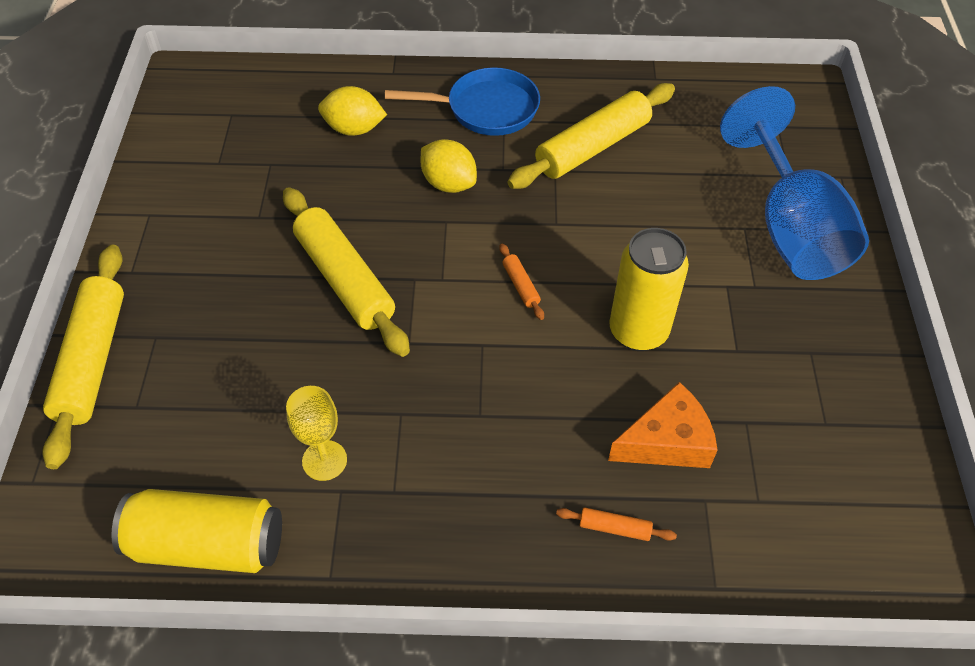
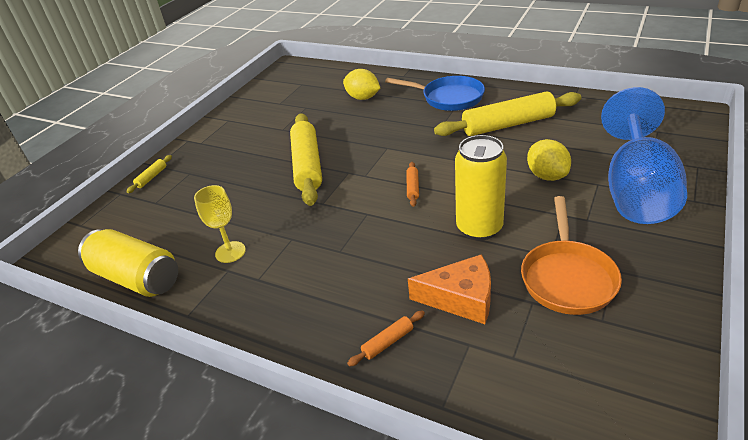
camera: 30 degrees right, 15 degrees down
yellow rolling pin [42,245,124,469] -> yellow rolling pin [126,155,172,193], size x0.41
yellow lemon [420,139,477,193] -> yellow lemon moved to [527,139,571,181]
orange rolling pin [556,507,677,541] -> orange rolling pin turned 75 degrees counterclockwise [347,310,425,367]
none -> orange pan [521,196,622,315]

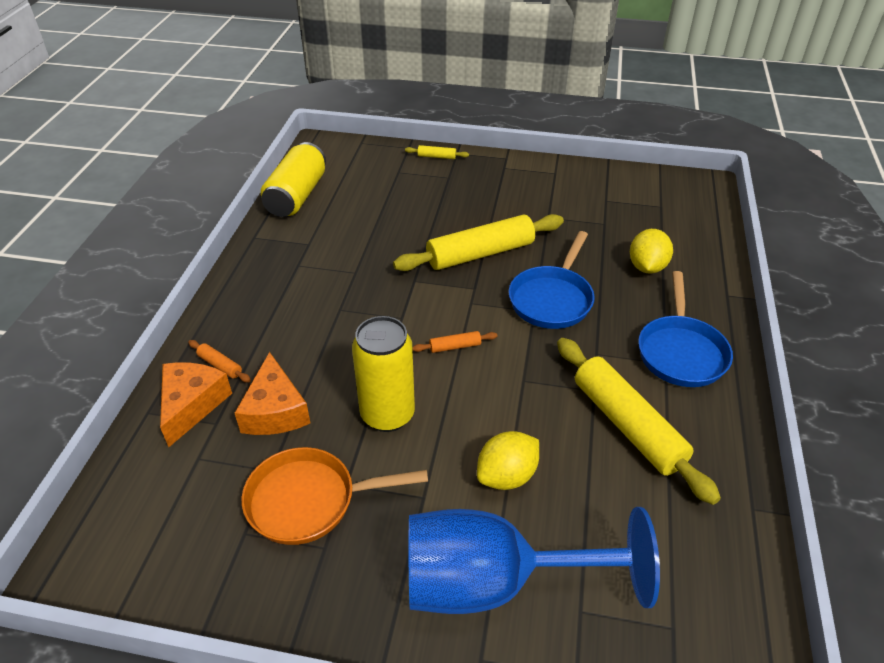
camera: 70 degrees right, 5 degrees up
yellow goblet [194,185,246,263] -> none
none -> orange cheese [160,362,232,447]
none -> blue pan [509,231,595,329]

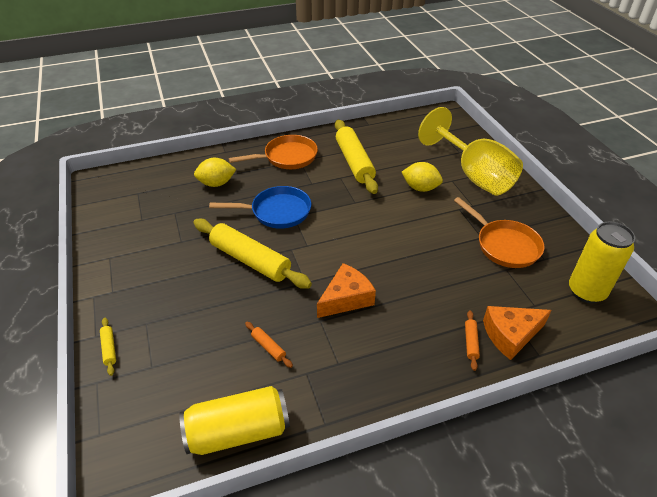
camera: 120 degrees left, 0 degrees up
orange cheese [235,352,310,435] -> orange cheese moved to [317,263,376,318]
yellow can [352,316,415,432] -> yellow can moved to [569,222,635,303]
blue goblet [409,507,660,614] -> yellow goblet [418,107,523,195]
orange rolling pin [412,331,498,353] -> orange rolling pin moved to [245,322,293,368]
yellow rolling pin [557,338,721,505] -> yellow rolling pin turned 45 degrees counterclockwise [335,120,378,194]
blue pan [638,271,733,387] -> orange pan [229,135,318,169]

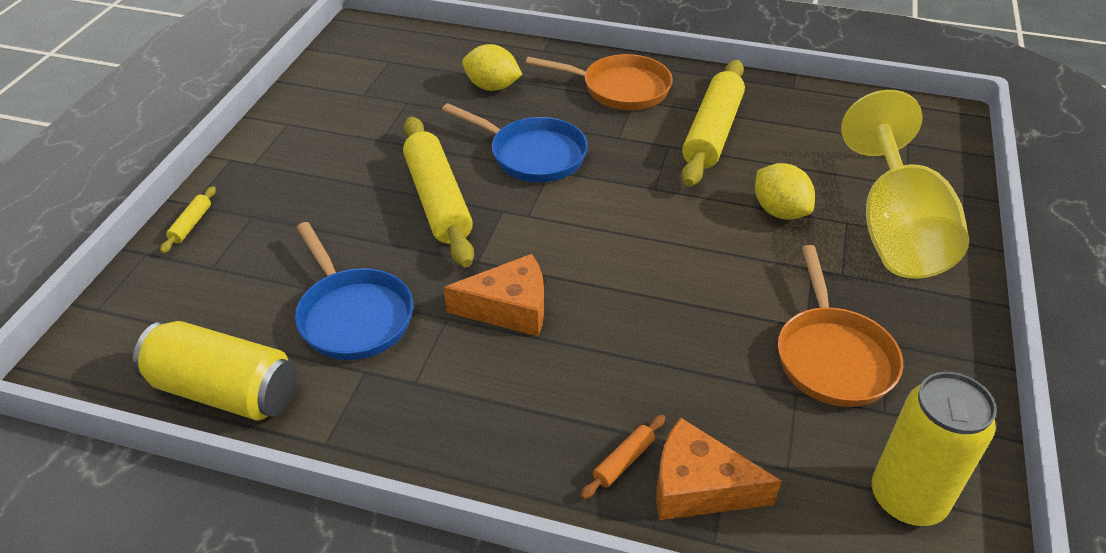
camera: 35 degrees right, 0 degrees up
orange rolling pin [245,322,293,368] -> blue pan [295,222,413,360]

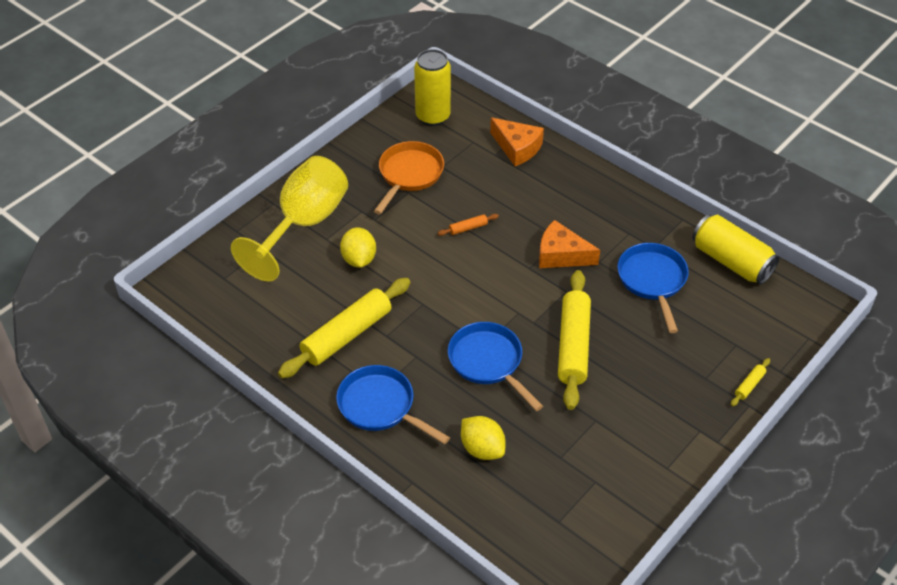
camera: 155 degrees left, 5 degrees up
orange pan [526,54,673,110] -> blue pan [336,365,450,444]
orange rolling pin [580,415,665,499] -> orange rolling pin moved to [438,214,499,236]

